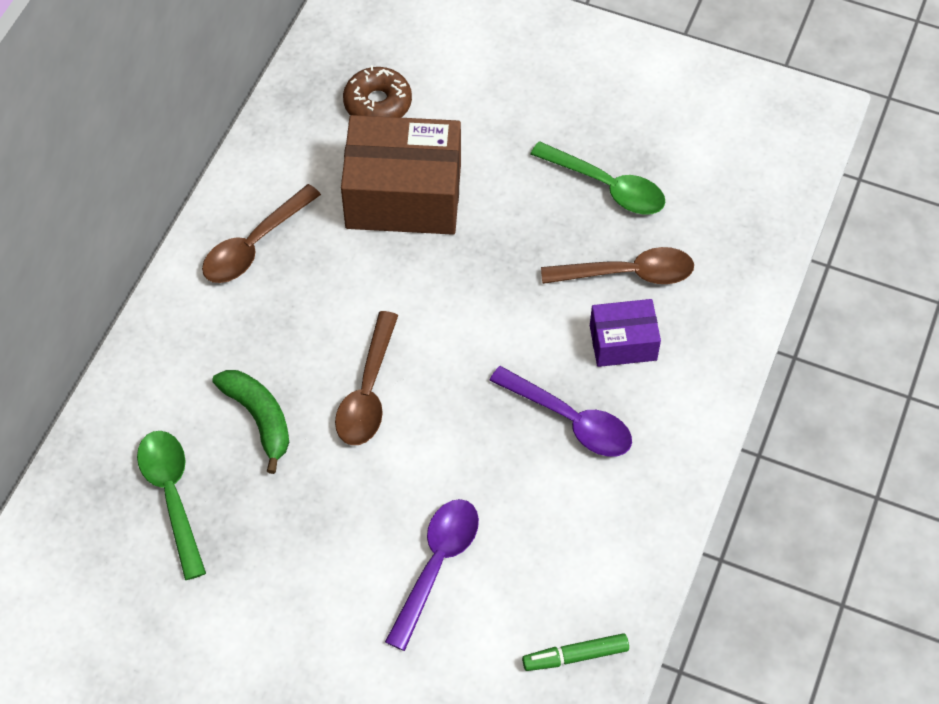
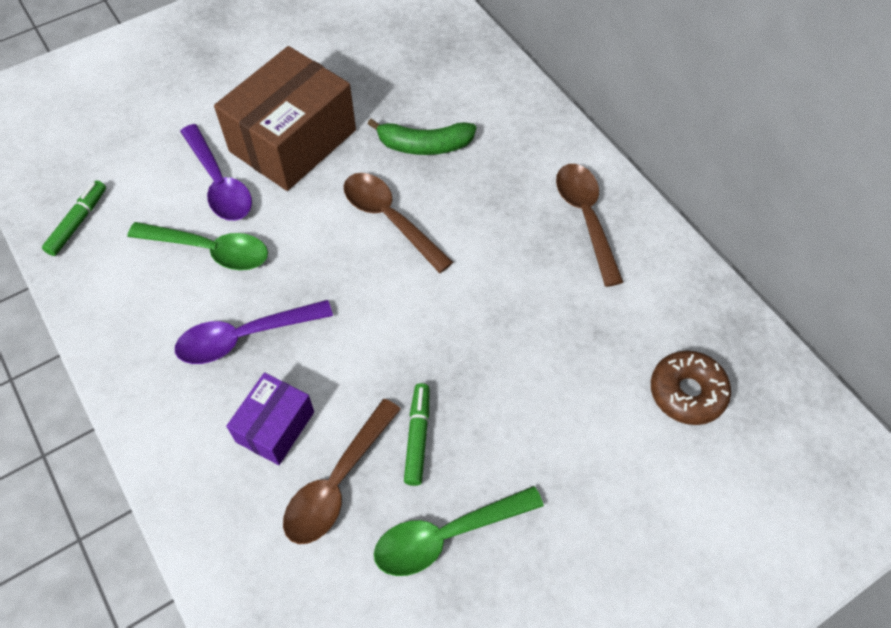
camera: 125 degrees right, 0 degrees up
green spoon [137,431,206,580] -> green spoon moved to [128,222,268,270]
brown box [341,115,461,235] -> brown box moved to [214,46,356,191]
none -> green marker [404,383,429,486]

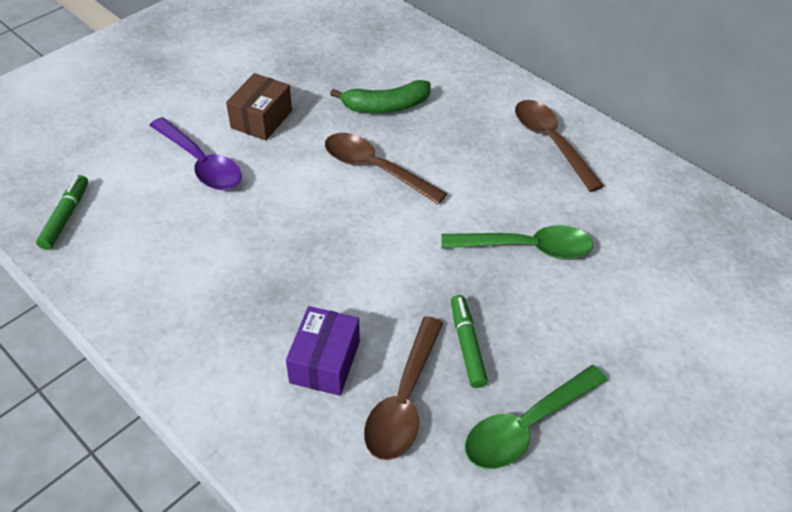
camera: 15 degrees left, 10 degrees down
green spoon [128,222,268,270] -> green spoon moved to [441,225,593,259]
purple spoon [175,300,333,364] -> none
brown box [214,46,356,191] -> brown box [226,73,292,140], size x0.53
brown donut [651,351,731,425] -> none

